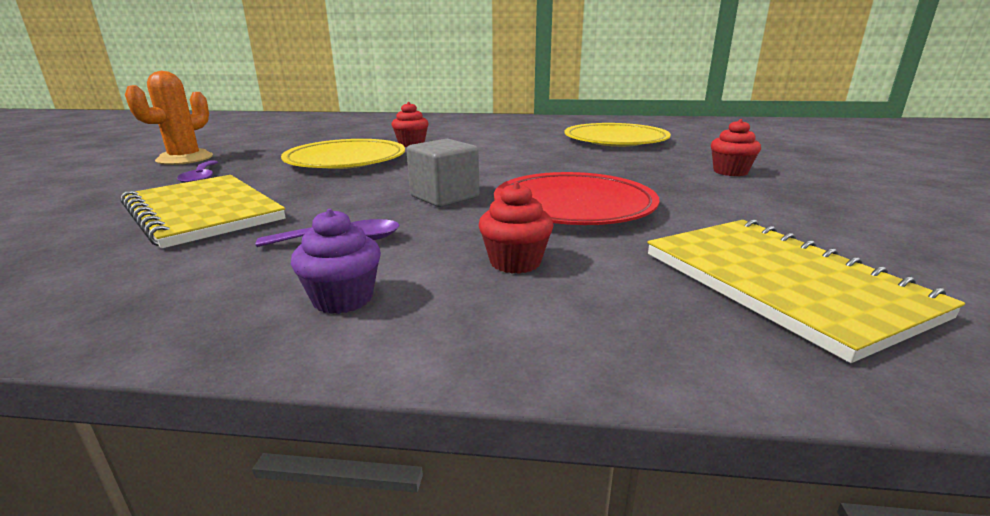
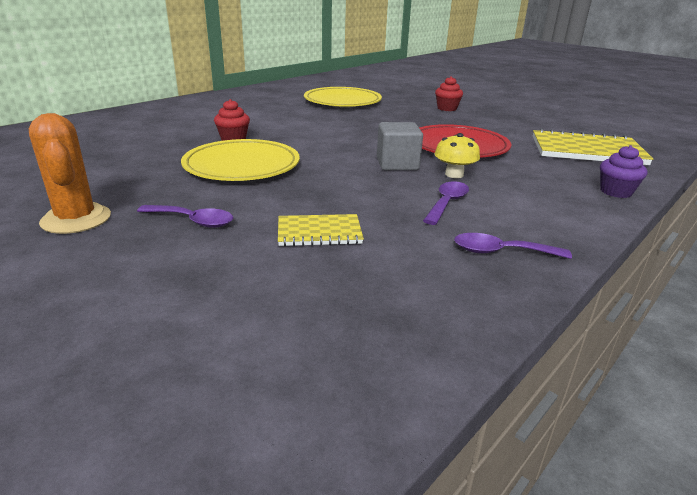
camera: 55 degrees left, 5 degrees up
yellow notebook [120,175,286,248] -> yellow notebook [278,214,364,246], size x0.55
purple cupcake [291,209,381,314] -> purple cupcake moved to [600,145,648,198]
red cupcake [479,182,554,274] -> none
none -> yellow mushroom [434,133,480,178]
none -> purple spoon [454,233,572,259]

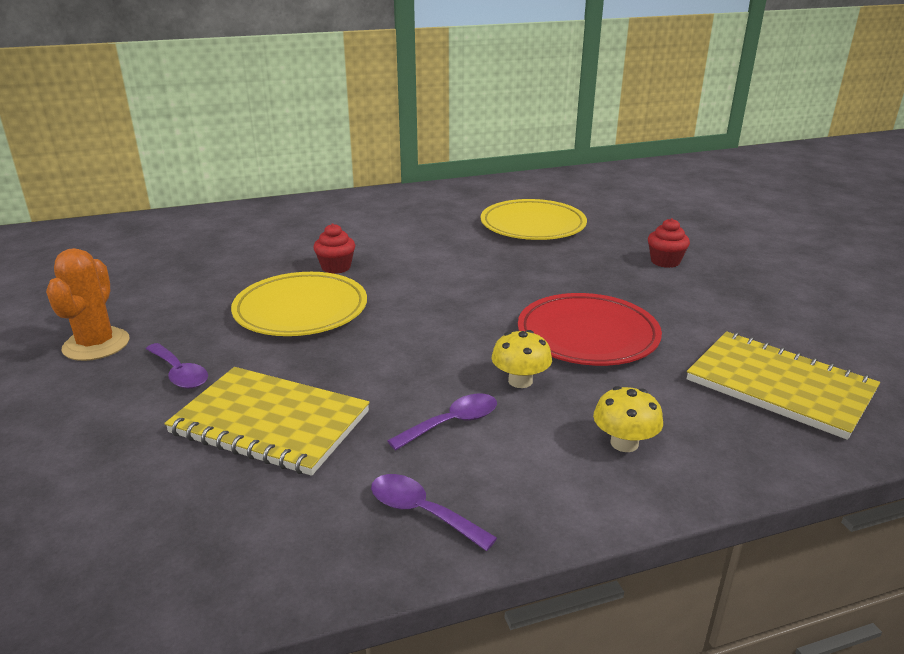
camera: 30 degrees right, 0 degrees up
yellow notebook [278,214,364,246] -> yellow notebook [164,367,370,476], size x1.82
grey cube [377,122,423,170] -> none
purple cupcake [600,145,648,198] -> none
none -> yellow mushroom [593,386,663,452]

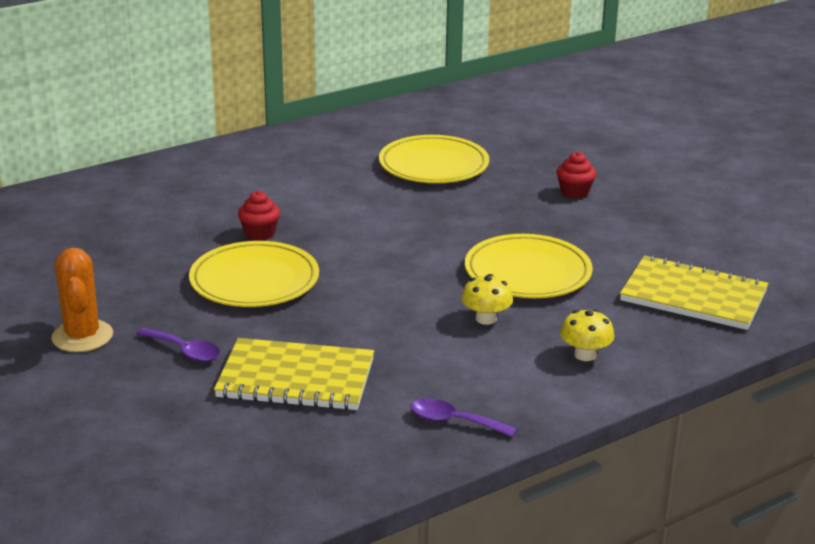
camera: 15 degrees left, 0 degrees up
purple spoon [387,394,497,450] -> none
red plate [518,293,662,366] -> yellow plate [465,234,593,298]

